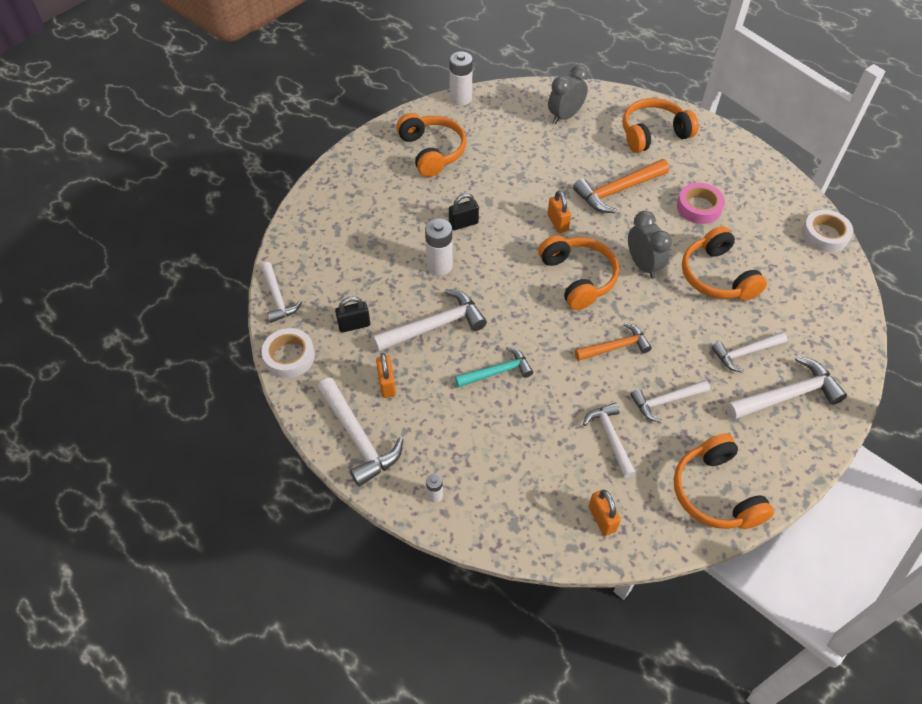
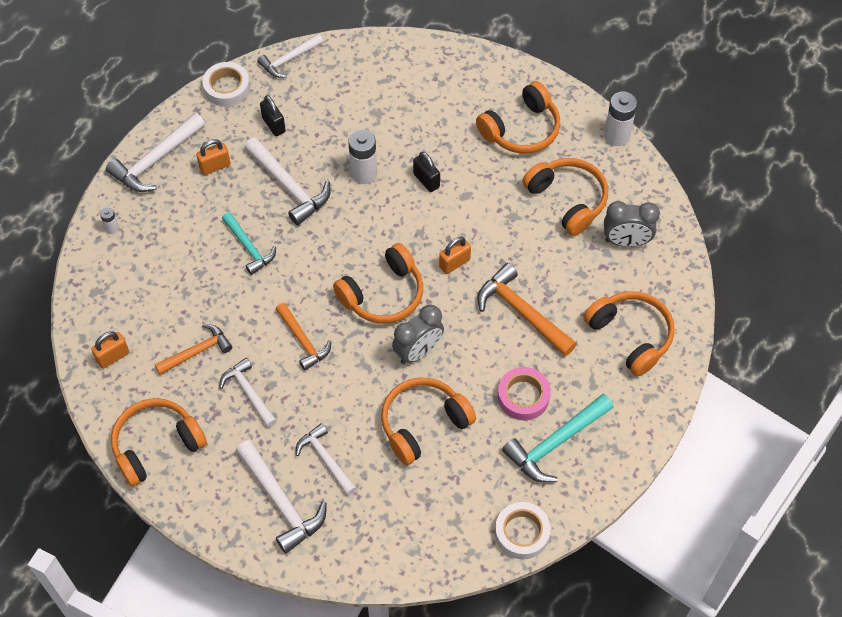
camera: 75 degrees right, 5 degrees up
grey clock [548,65,588,124] -> grey clock turned 150 degrees clockwise [604,201,660,247]
white hammer [583,402,636,478] -> orange hammer [155,324,232,375]
none -> turquoise hammer [502,394,614,483]
none -> orange headphones [522,158,608,236]

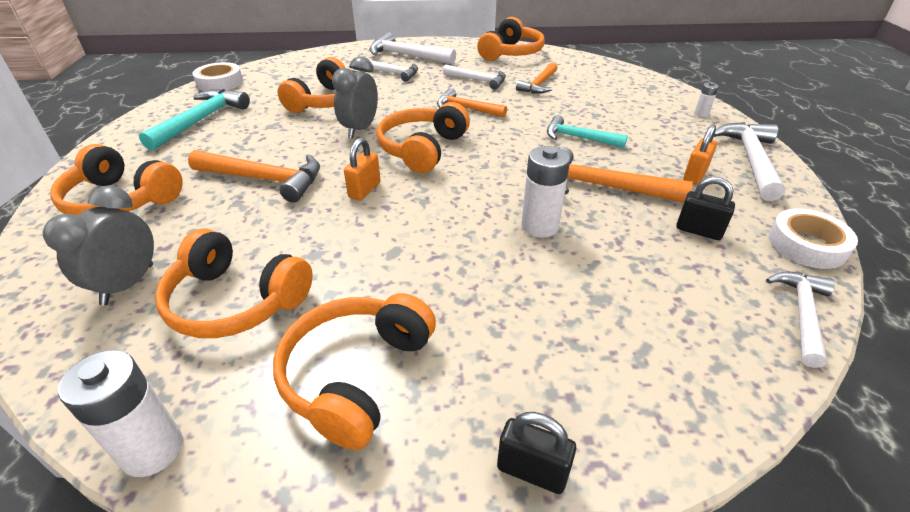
camera: 150 degrees right, 20 degrees down
orange padlock [91,331,129,369] -> none
white hammer [245,138,330,225] -> orange hammer [559,147,693,203]
black padlock [413,152,440,192] -> black padlock moved to [497,412,576,494]
pink tape [498,367,551,420] -> none
grey clock [604,201,660,247] -> grey clock turned 45 degrees counterclockwise [43,186,154,305]

